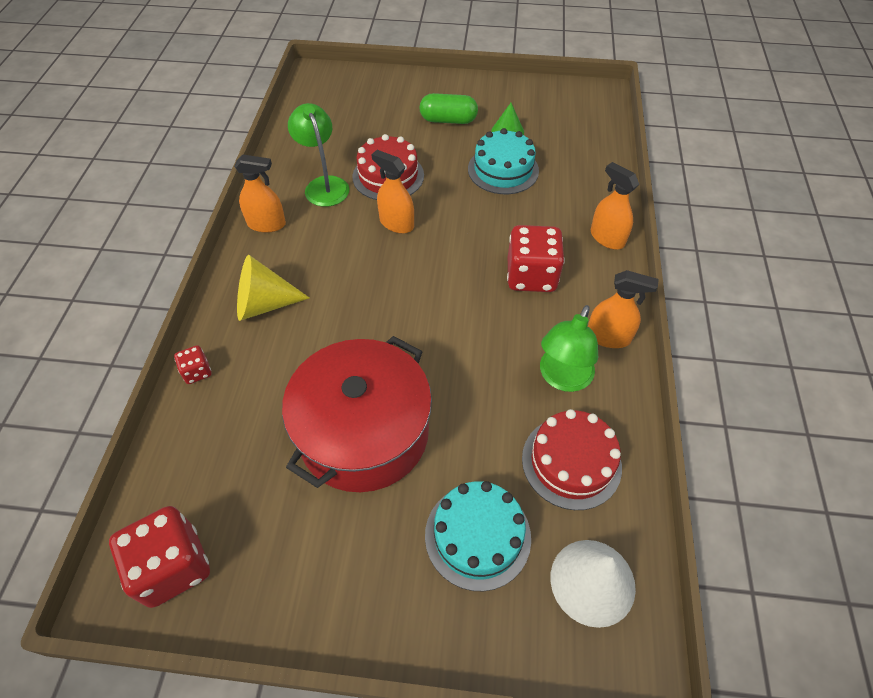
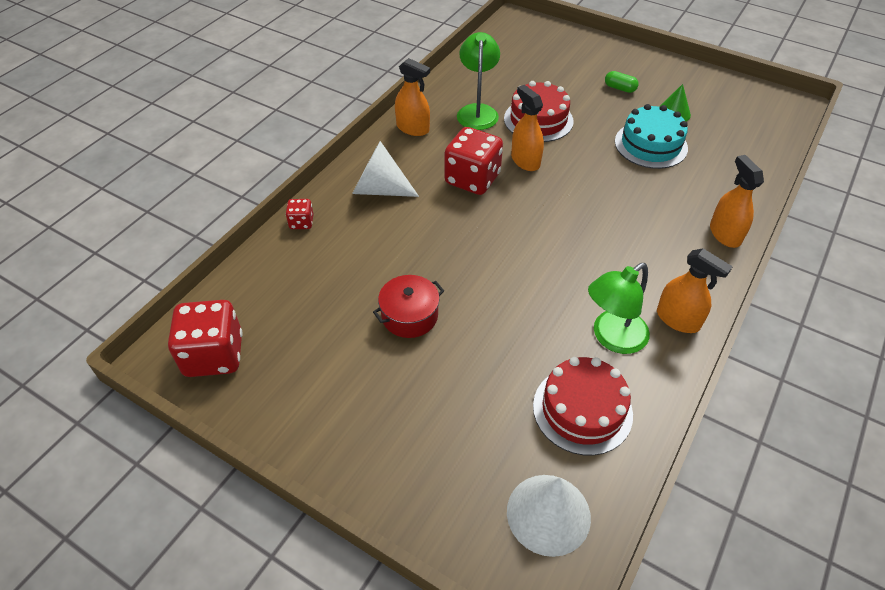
camera: 25 degrees right, 5 degrees down
yellow cone [237,255,309,321] -> white cone [352,141,419,197]
red pot [282,336,432,492] -> red pot [373,275,444,338], size x0.47
green capsule [420,93,478,124] -> green capsule [605,71,639,93], size x0.59
turquoise cake [425,481,531,591] -> none
red dice [507,225,565,292] -> red dice moved to [444,127,503,195]

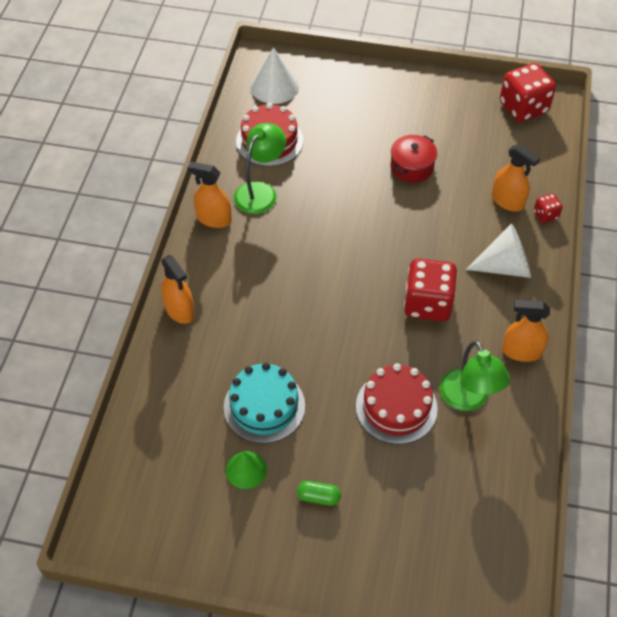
camera: 160 degrees right, 5 degrees up
orange spray bottle [511,85,544,171] -> orange spray bottle moved to [492,144,540,211]

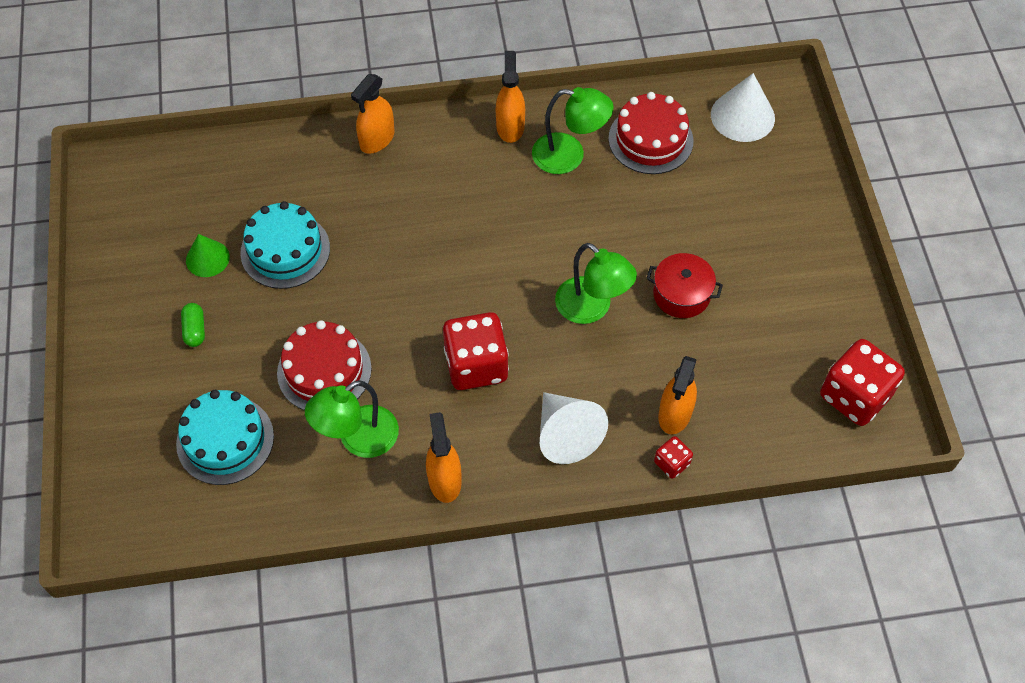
camera: 70 degrees right, 5 degrees up
none -> turquoise cake [176,390,274,485]
none -> green lamp [555,243,637,324]

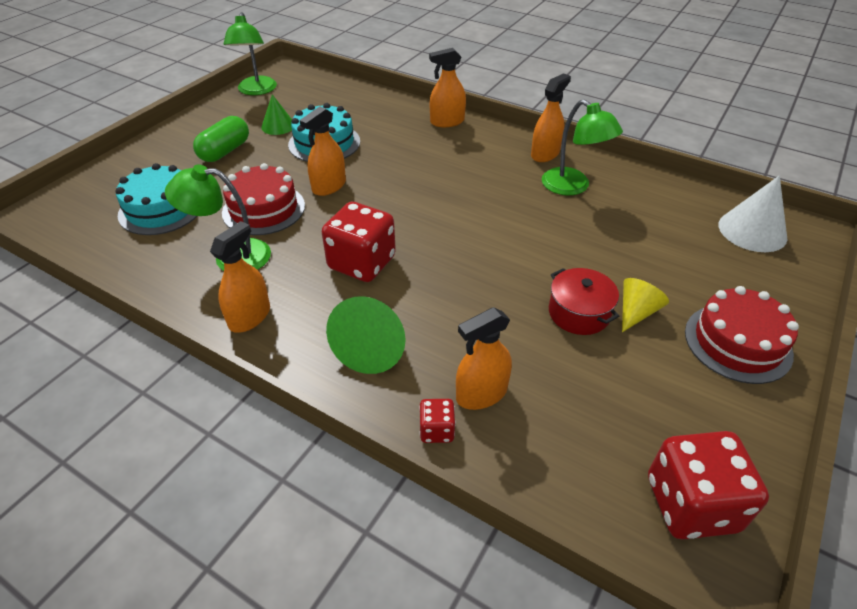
camera: 40 degrees right, 15 degrees down
green capsule [181,303,205,347] -> green capsule [193,116,249,162], size x1.69
white cone [540,392,608,464] -> green cone [326,296,406,374]
green lamp [555,243,637,324] -> green lamp moved to [224,12,277,95]
red cake [608,92,693,174] -> red cake moved to [685,286,799,384]
none -> orange spray bottle [299,106,346,196]
none -> yellow cone [622,278,669,332]

